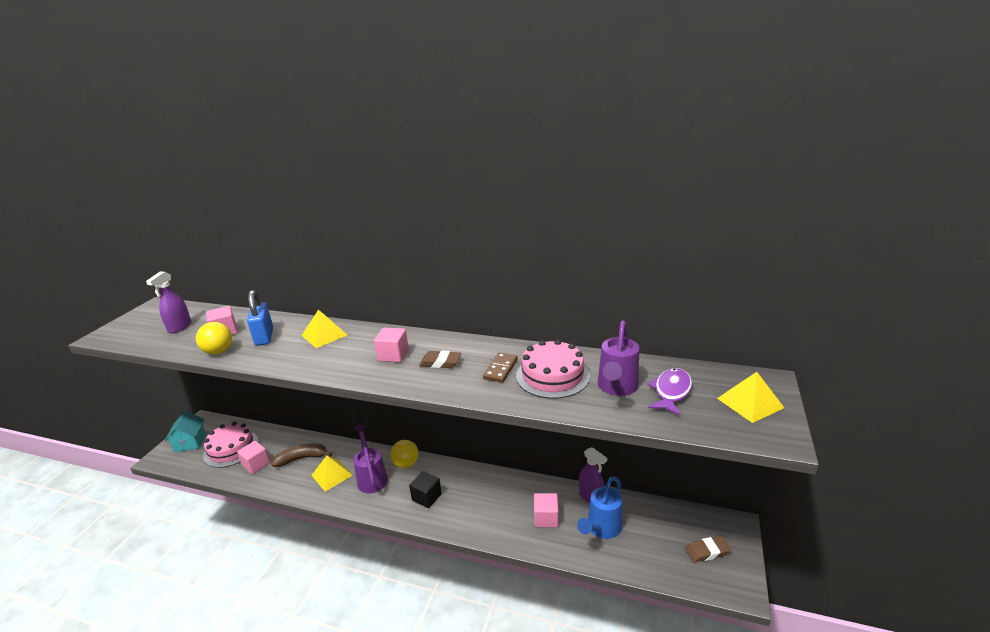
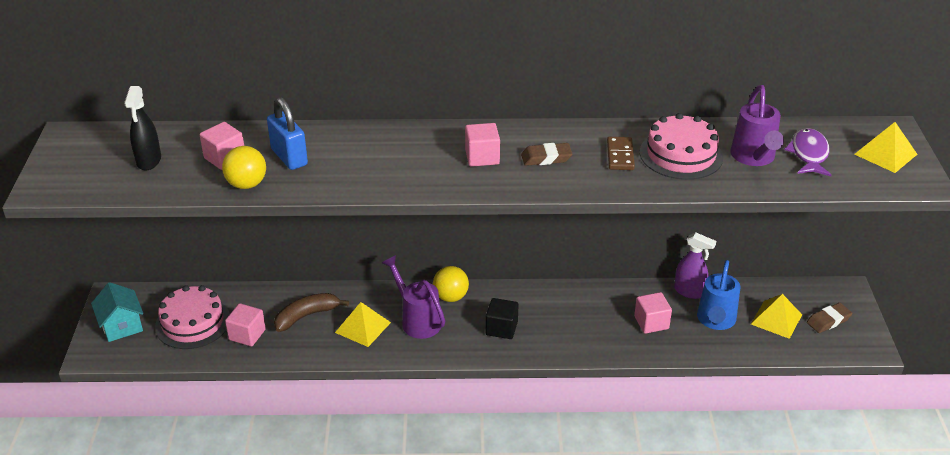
camera: 20 degrees left, 10 degrees up
purple spray bottle [146,271,191,333] -> black spray bottle [124,86,161,170]
yellow pyramid [302,309,347,348] -> yellow pyramid moved to [751,294,802,339]

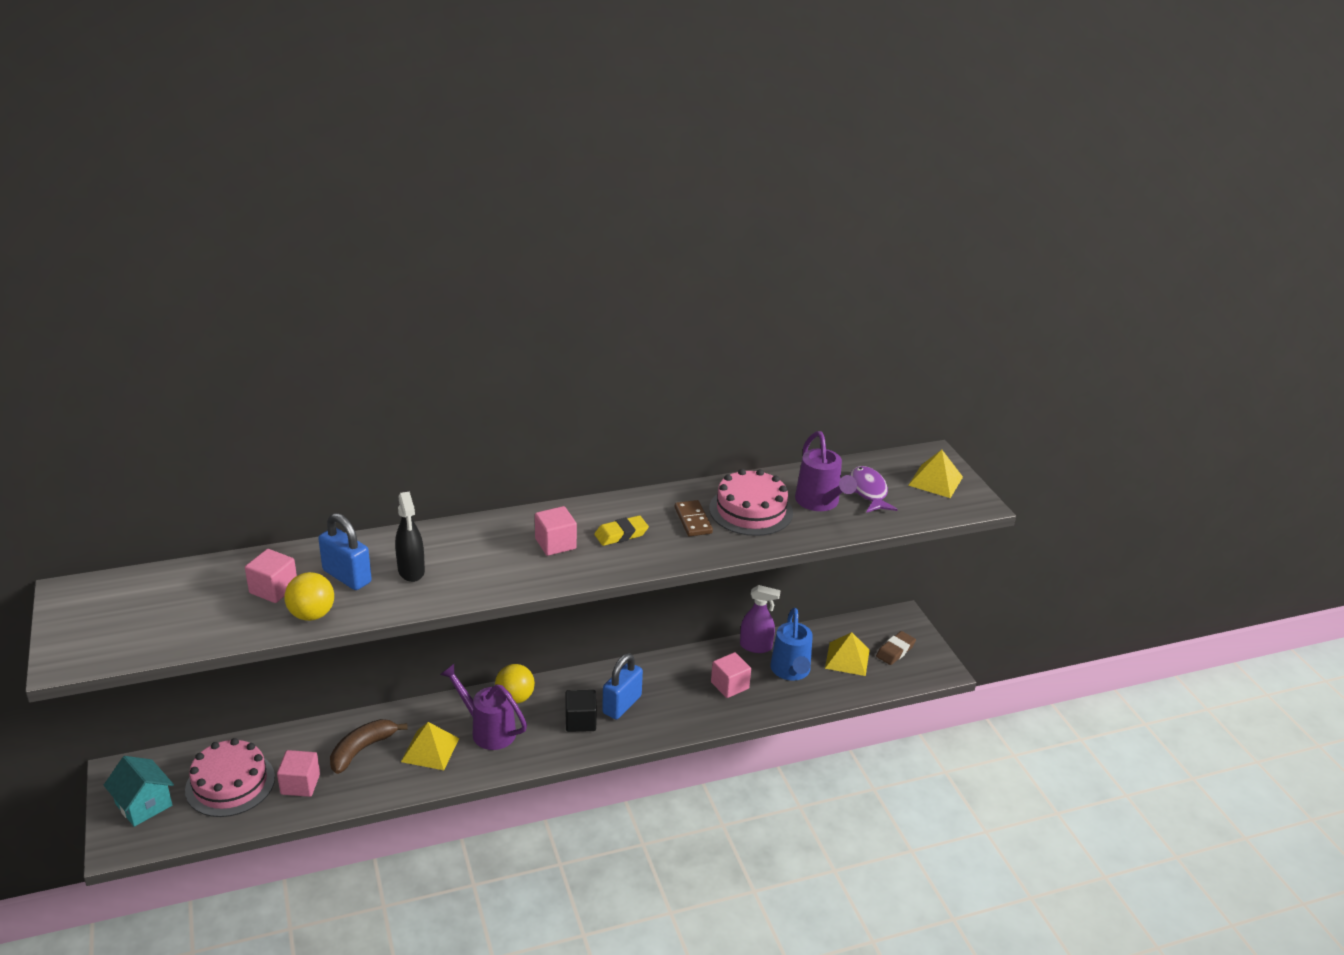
camera: 20 degrees left, 5 degrees down
black spray bottle [124,86,161,170] -> black spray bottle moved to [395,491,425,582]
brown eraser [521,143,573,166] -> yellow eraser [594,515,649,546]
none -> blue padlock [602,653,643,719]

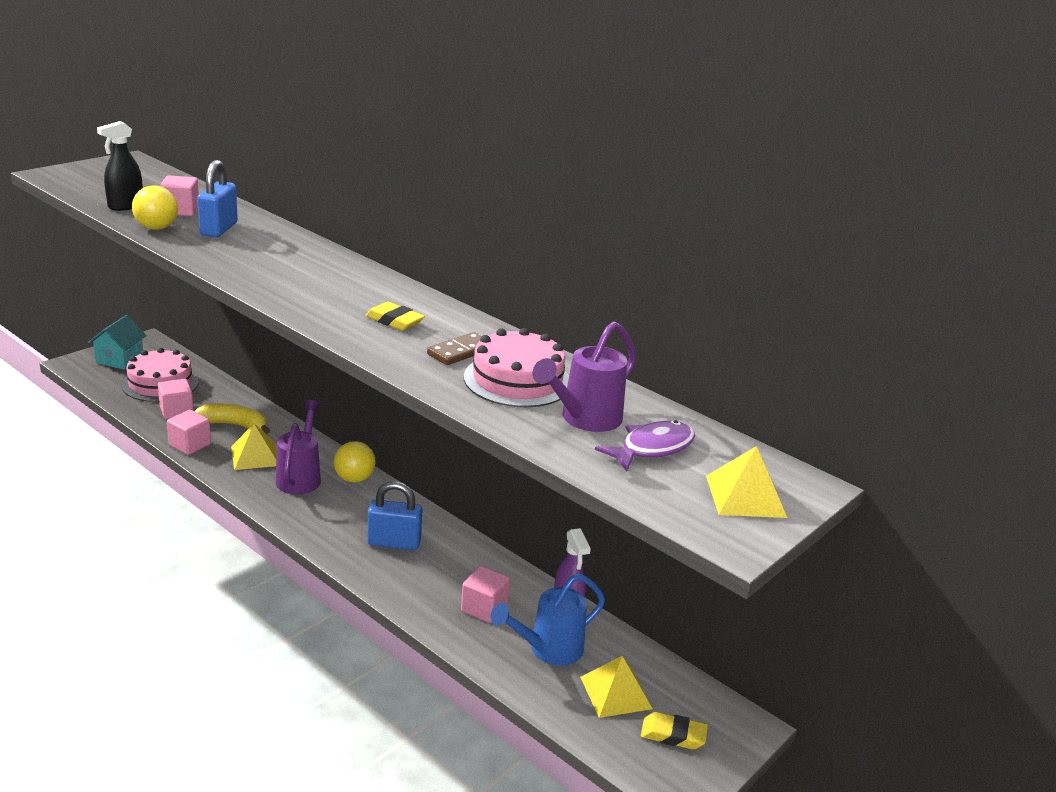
camera: 60 degrees right, 5 degrees down
brown banana [330,719,408,774] -> yellow banana [194,403,271,434]
black spray bottle [395,491,425,582] -> black spray bottle moved to [97,121,143,211]
pink cube [535,506,577,556] -> pink cube moved to [167,410,211,455]
black cube [566,690,597,732] -> none
brown eraser [876,631,916,665] -> yellow eraser [641,712,708,750]

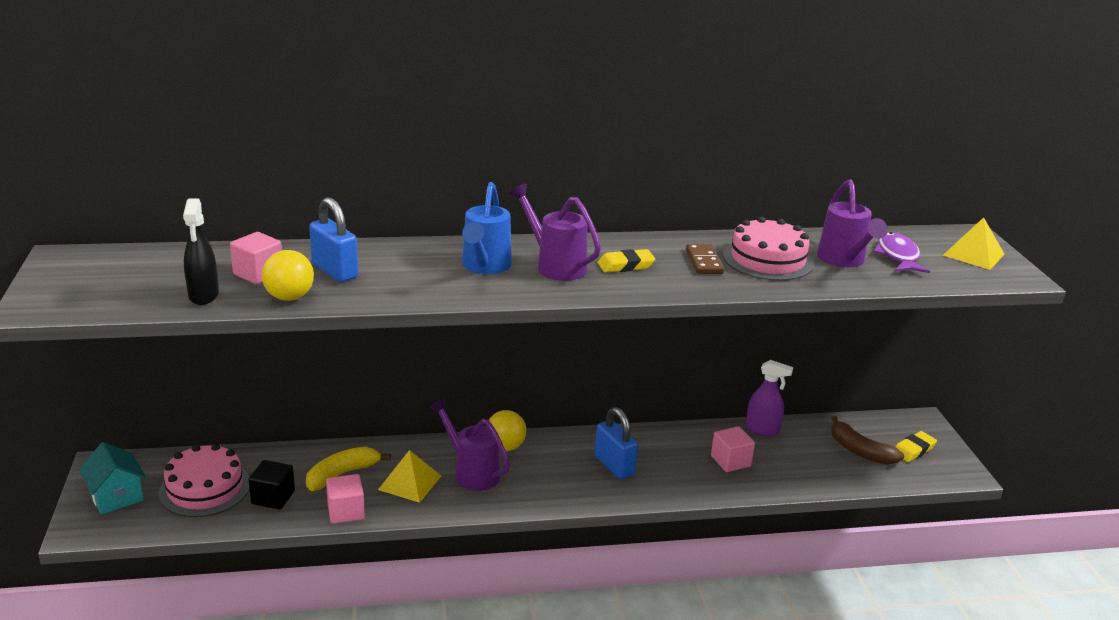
camera: 50 degrees left, 0 degrees up
pink cube [158,379,194,419] -> black cube [248,460,295,509]
blue padlock [367,481,422,550] -> blue padlock turned 75 degrees counterclockwise [595,407,638,479]
blue watering can [491,573,605,666] -> blue watering can moved to [462,182,512,274]
yellow pyramid [580,656,653,718] -> brown banana [831,416,904,465]
none -> purple watering can [509,184,601,281]

